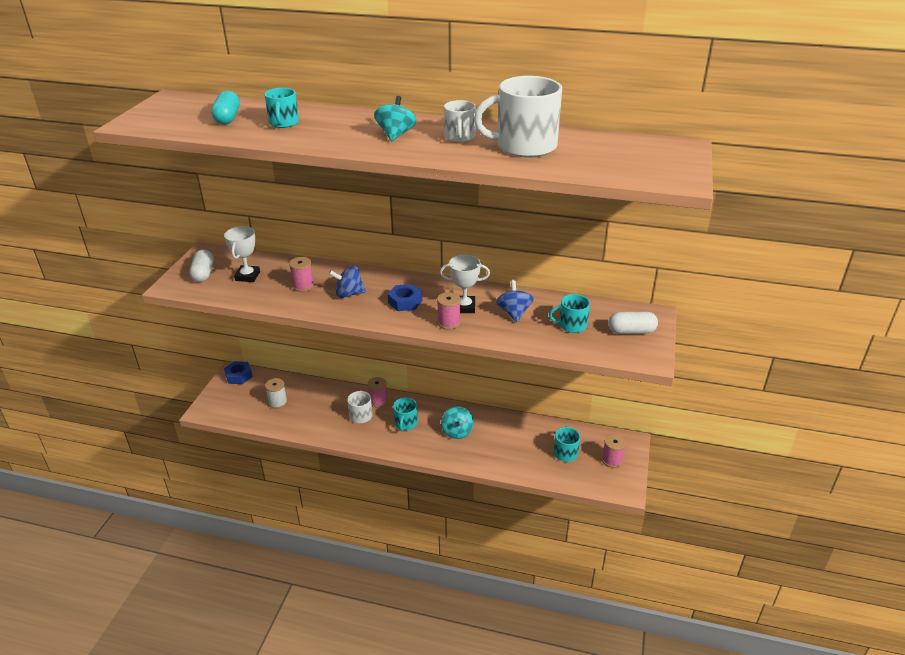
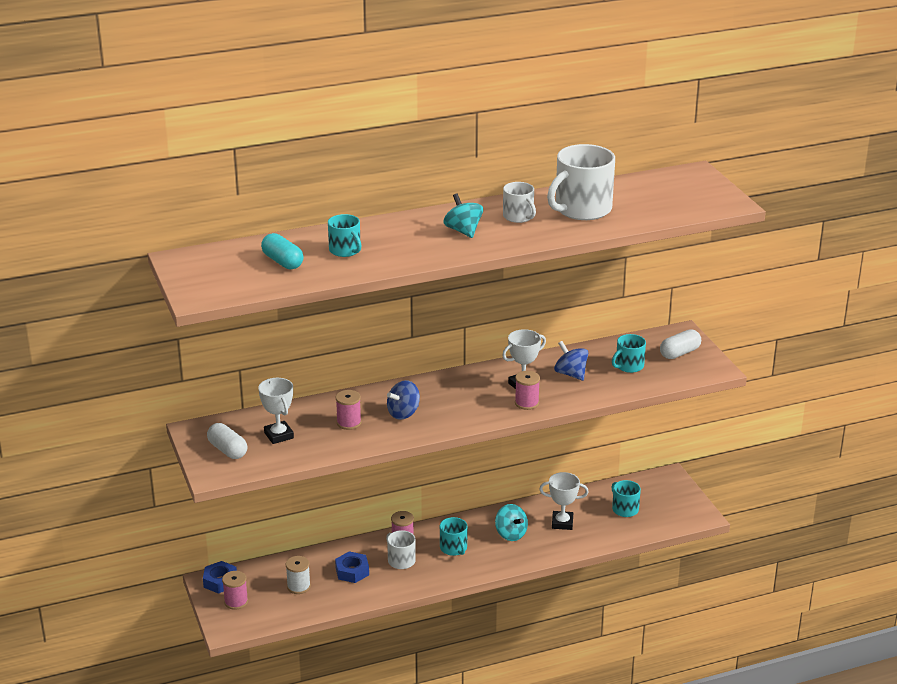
camera: 35 degrees left, 5 degrees down
blue nut [388,284,422,311] -> blue nut moved to [335,551,369,583]
pink spool [602,434,626,468] -> pink spool moved to [222,571,248,610]
none -> white trophy [539,472,589,530]

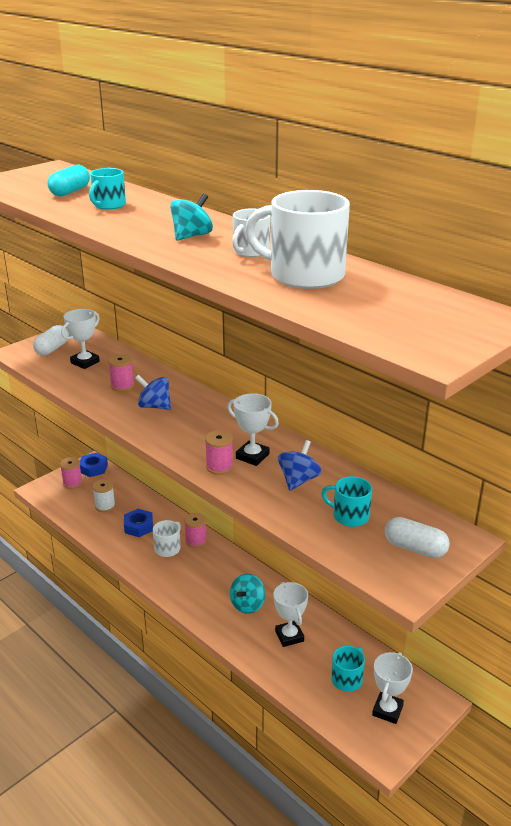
camera: 65 degrees right, 0 degrees up
turquoise mug [440,517,468,556] -> none
none -> white trophy [372,652,413,724]

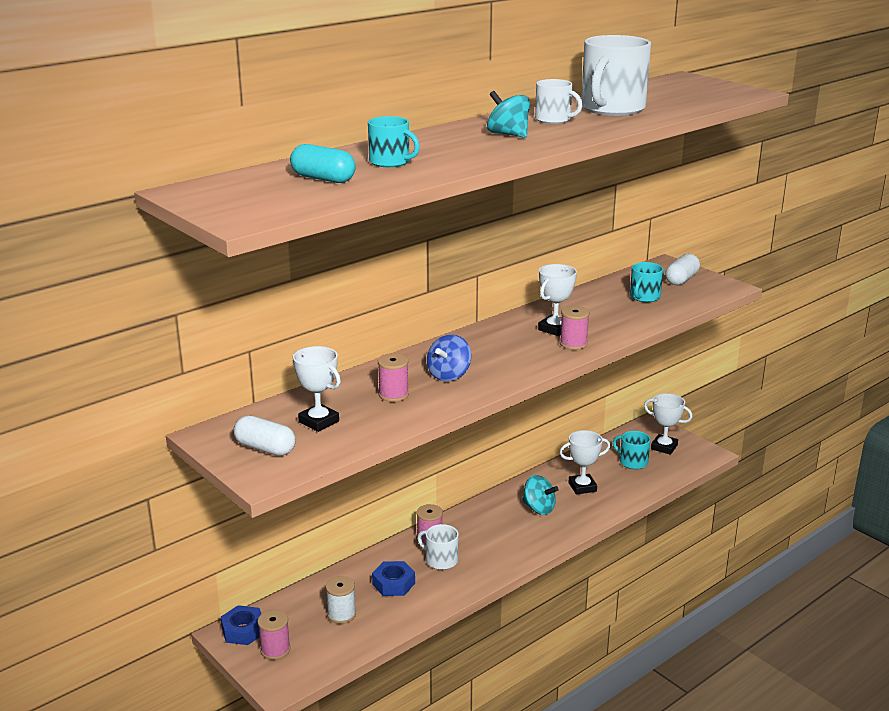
camera: 85 degrees left, 5 degrees down
blue spinning top [278,440,321,491] -> none

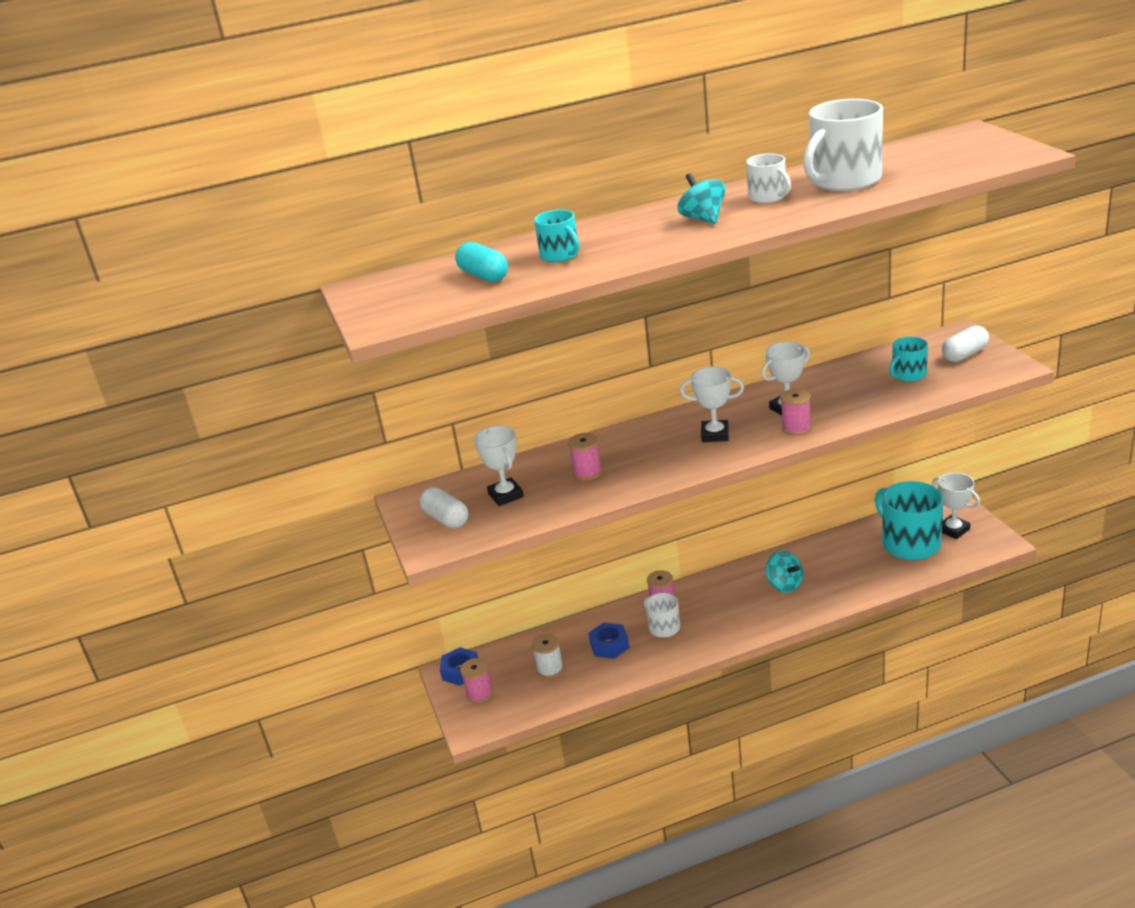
camera: 25 degrees right, 5 degrees up
blue spinning top [427,334,471,381] -> none
white trophy [560,430,610,495] -> white trophy moved to [680,367,744,442]
turquoise mug [613,431,651,469] -> turquoise mug [875,481,943,560], size x1.87

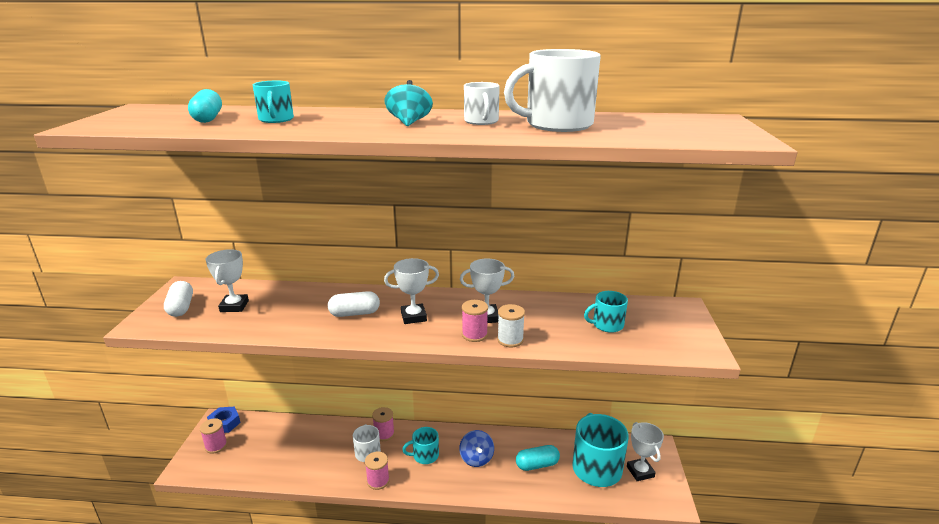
camera: 20 degrees right, 5 degrees down
white spool [532,634,563,678] -> white spool moved to [497,304,525,347]
pink spool [568,433,602,481] -> pink spool moved to [365,452,390,490]
blue nut [588,622,629,659] -> none
white trophy [680,367,744,442] -> white trophy turned 45 degrees counterclockwise [384,258,439,324]
turquoise spinning top [766,550,803,593] -> blue spinning top [459,430,494,467]
white capsule [942,325,989,362] -> white capsule moved to [328,291,380,317]
none -> turquoise mug [402,427,439,464]
none -> turquoise capsule [516,445,560,471]

